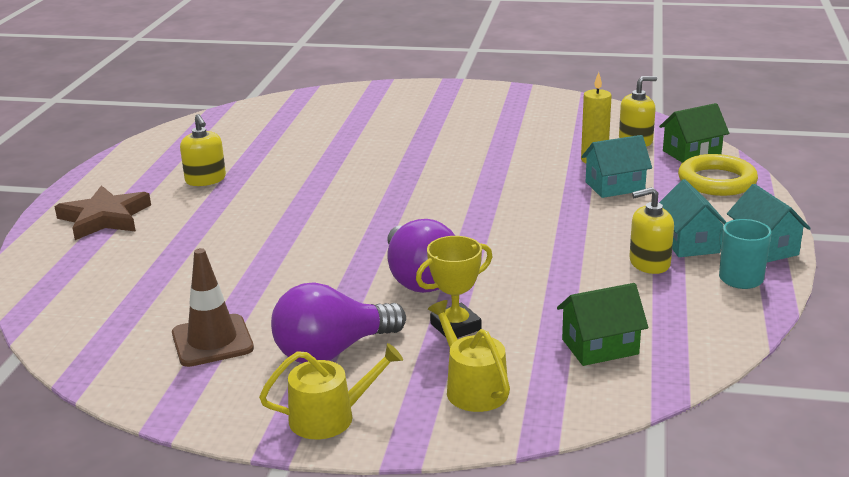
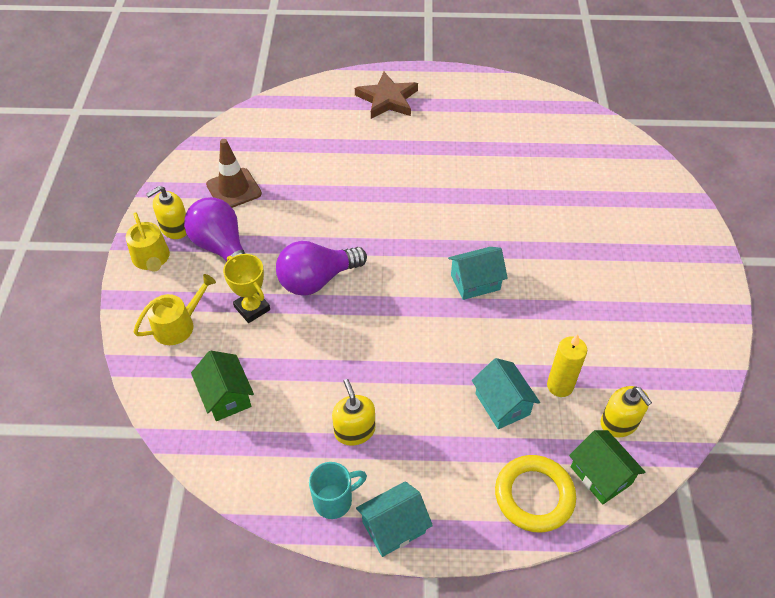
camera: 80 degrees right, 25 degrees up
yellow soap dispenser [180,114,226,186] -> yellow soap dispenser moved to [146,186,187,239]
turquoise house [659,179,727,257] -> turquoise house moved to [448,247,508,300]

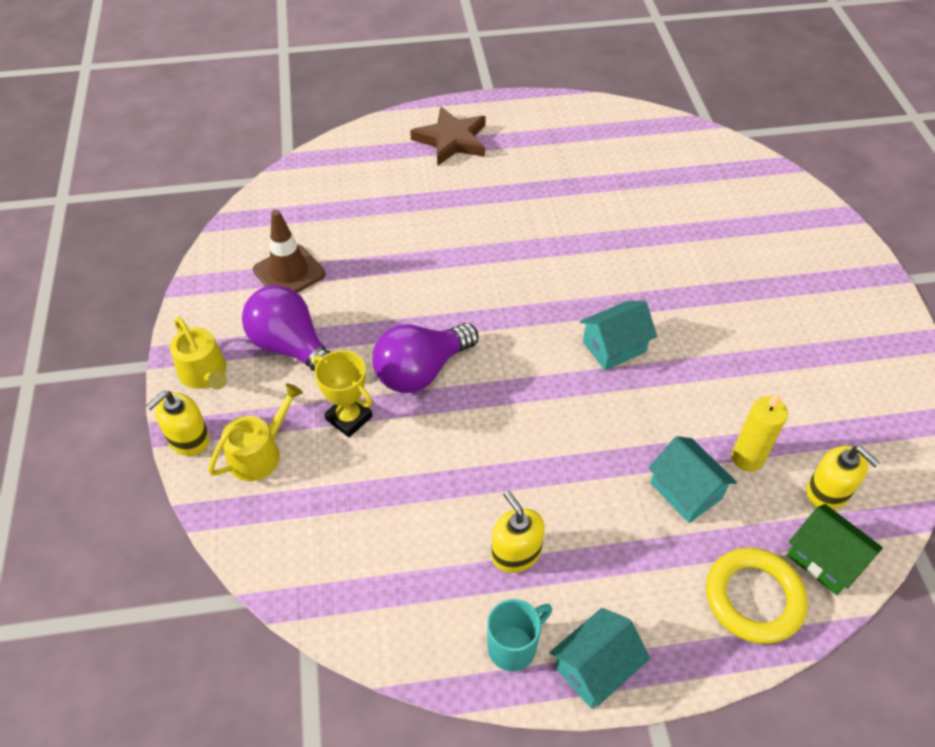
camera: 10 degrees left, 0 degrees up
yellow soap dispenser [146,186,187,239] -> yellow soap dispenser moved to [146,391,210,456]
green house [191,350,254,421] -> none

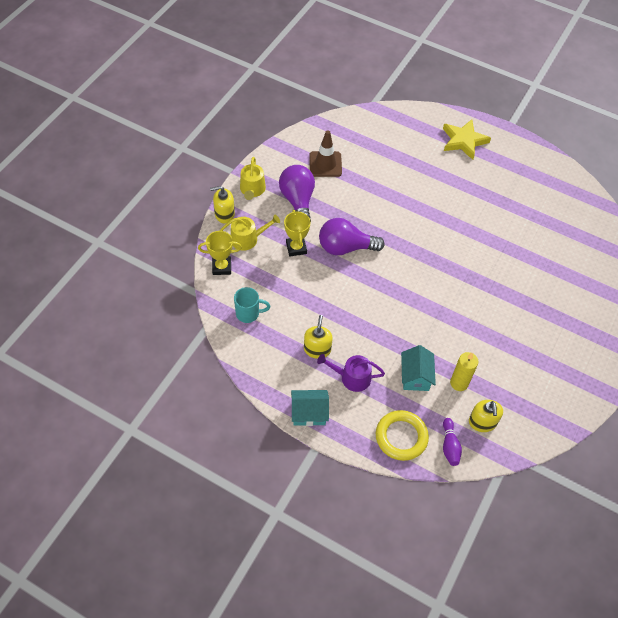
camera: 35 degrees right, 5 degrees up
brown star [410,107,486,166] -> yellow star [443,119,491,160]
turquoise mug [487,599,552,671] -> turquoise mug moved to [234,287,270,323]
turquoise house [580,301,657,370] -> none
green house [787,504,883,595] -> purple bowling pin [443,418,462,466]
none -> yellow trophy [198,231,242,275]
none -> purple watering can [317,354,385,392]

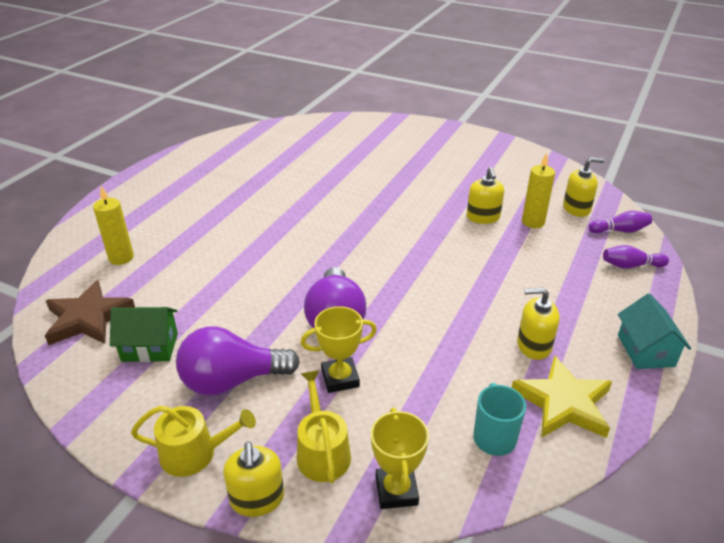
camera: 90 degrees left, 20 degrees down
brown traffic cone [309,130,342,177] -> green house [110,307,178,362]
purple watering can [317,354,385,392] -> none
yellow ring [376,410,429,461] -> purple bowling pin [603,245,669,268]
turquoise house [401,345,436,391] -> none
yellow star [443,119,491,160] -> yellow star moved to [512,356,612,438]
none -> brown star [45,280,135,345]
none -> yellow candle [93,186,134,265]
none -> yellow soap dispenser [467,167,504,224]

